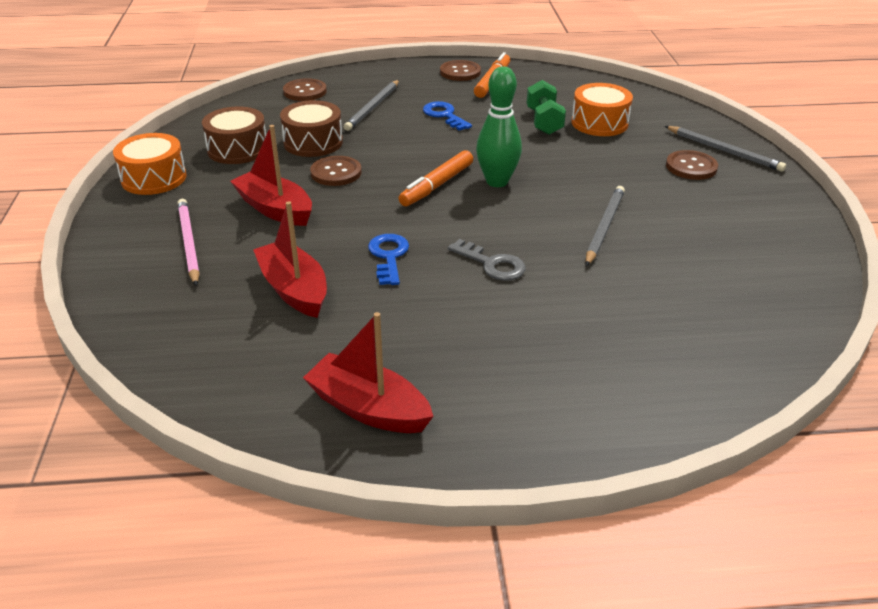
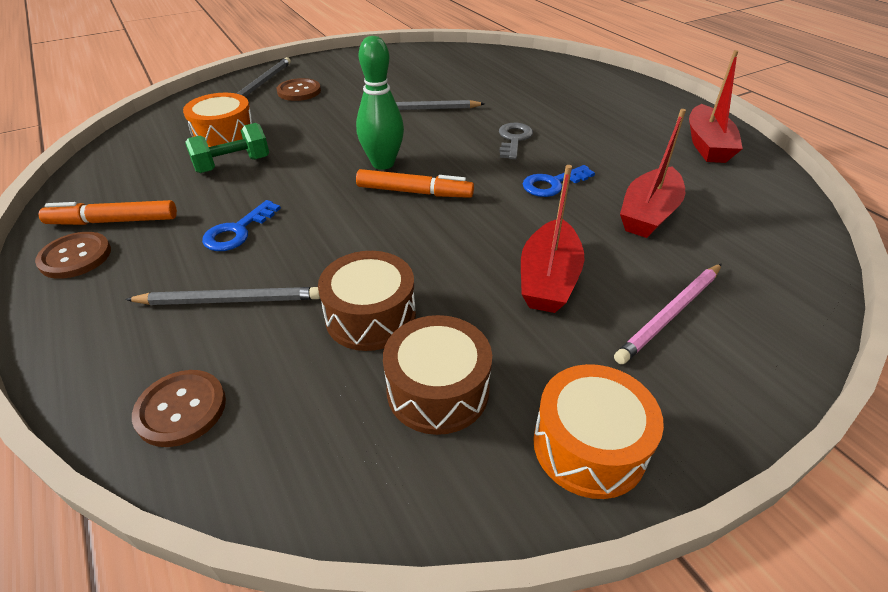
camera: 115 degrees left, 5 degrees up
brown button [310,156,362,186] -> none

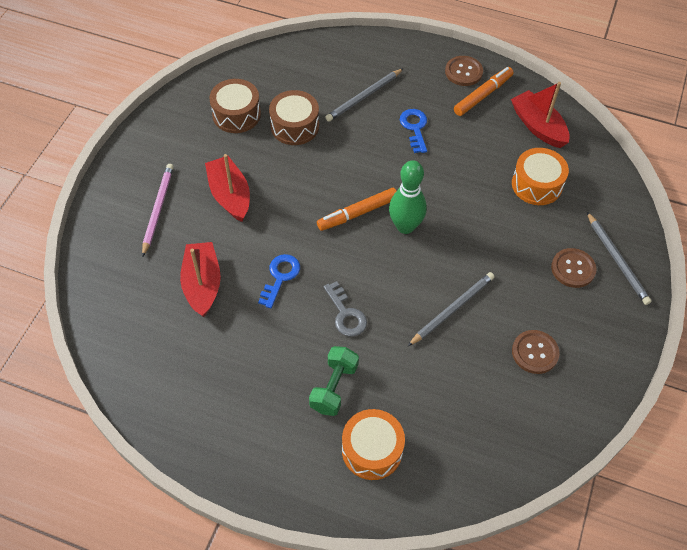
camera: 140 degrees right, 15 degrees up
brown button [132,370,226,447] -> brown button moved to [512,330,560,374]
green dumbbell [185,123,269,173] -> green dumbbell moved to [309,346,359,416]
orange drum [533,364,664,499] -> orange drum moved to [342,409,405,480]
red boat [689,50,743,163] -> red boat moved to [511,82,570,148]

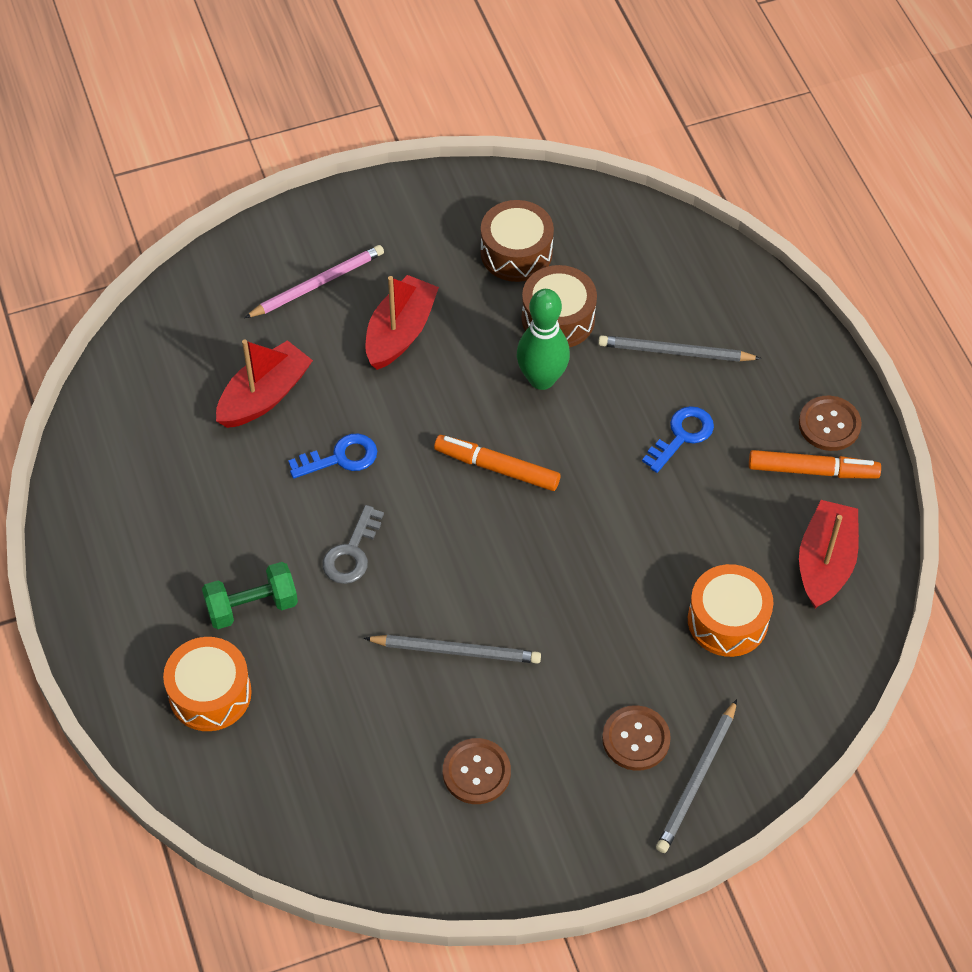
camera: 50 degrees right, 0 degrees up
green bowling pin [389,160,427,234] -> green bowling pin moved to [517,289,570,390]

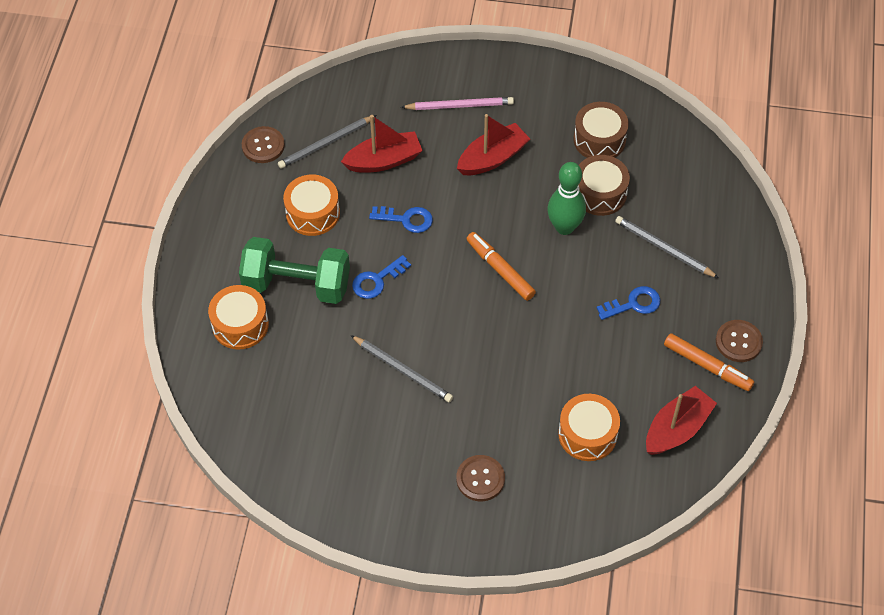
camera: 30 degrees right, 0 degrees up
green dumbbell [202,562,298,629] -> green dumbbell [239,237,350,304], size x1.68
grey key [322,505,384,584] -> blue key [352,255,411,299]
brown button [443,738,511,804] -> brown button moved to [242,126,285,163]
grey pencil [656,699,737,853] -> grey pencil moved to [278,115,377,169]
none -> orange drum [283,175,340,236]

